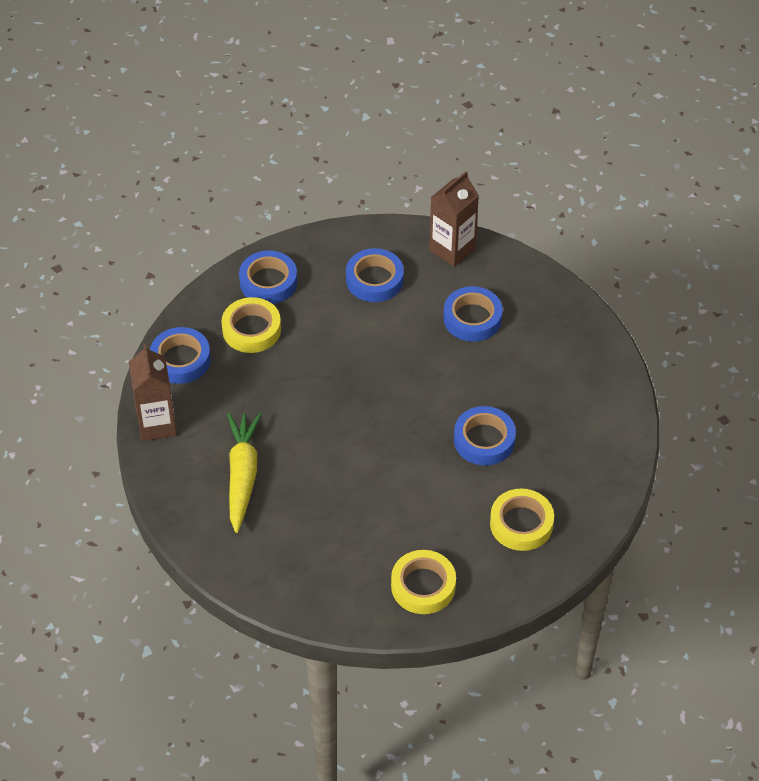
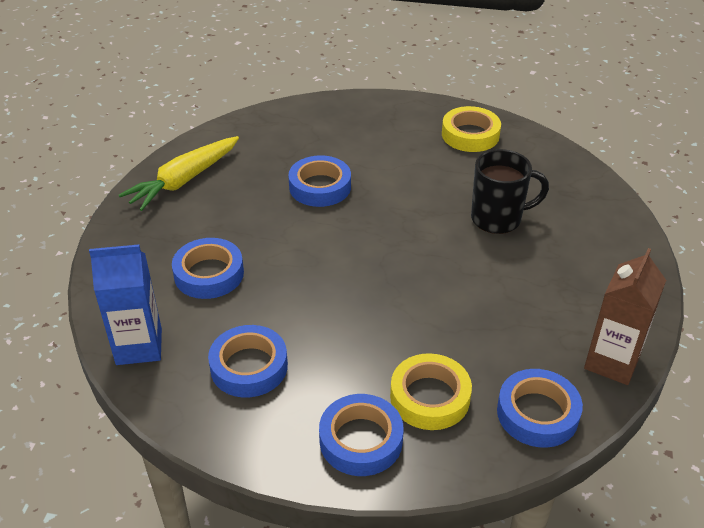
camera: 140 degrees left, 10 degrees down
yellow carrot [227,413,261,533] -> yellow carrot moved to [119,136,239,211]
brown carton [429,171,479,267] -> blue carton [89,244,162,365]
yellow tape [490,489,554,551] -> none
none -> black mug [471,149,549,234]

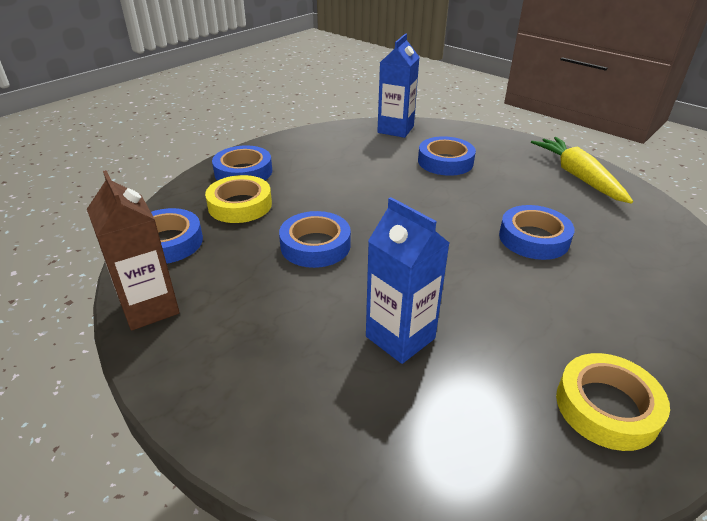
camera: 120 degrees right, 5 degrees down
blue tape [208,325,288,398] -> blue tape moved to [279,211,351,268]
black mug [471,149,549,234] -> blue carton [366,197,449,364]

